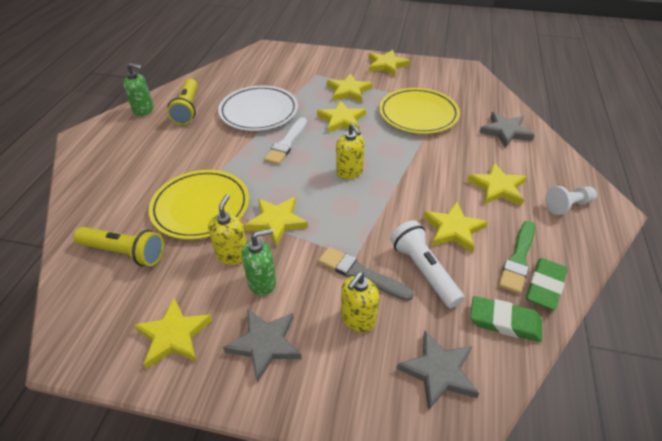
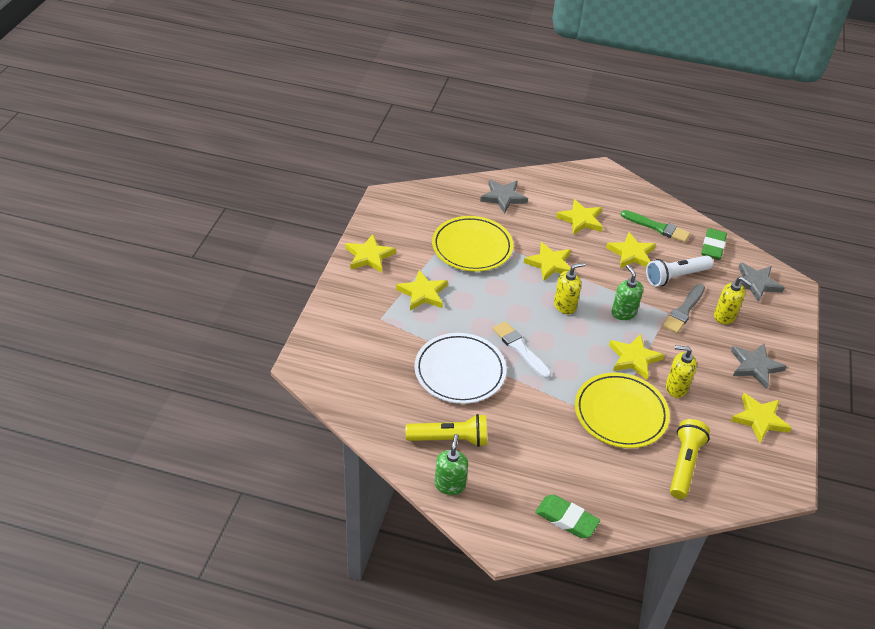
camera: 90 degrees left, 0 degrees up
green soap dispenser [242,228,276,296] -> green soap dispenser moved to [611,265,643,320]
white brush [264,117,307,165] -> white brush turned 150 degrees counterclockwise [492,321,551,379]
yellow star [317,100,366,133] -> yellow star moved to [524,242,571,282]
green eraser [526,258,567,310] -> green eraser moved to [535,495,600,538]
white pawn [545,186,597,215] -> none

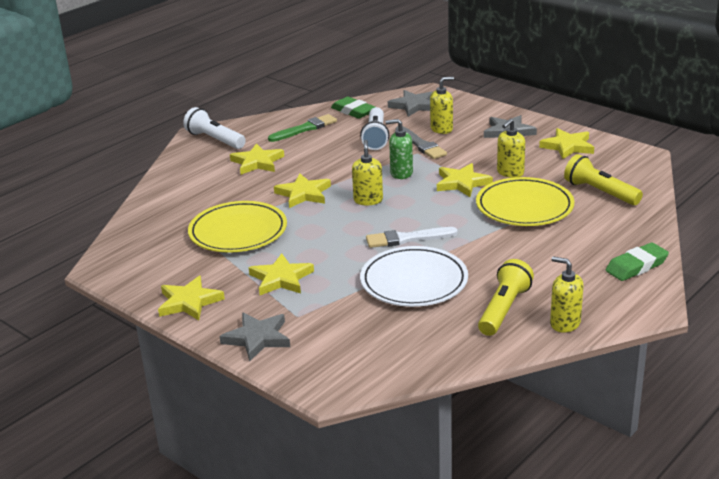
camera: 60 degrees left, 15 degrees down
green soap dispenser [435,434,468,495] -> yellow soap dispenser [550,256,583,333]
grey star [480,179,528,214] -> grey star moved to [220,312,290,361]
yellow star [606,232,656,268] -> none
none -> white flashlight [183,107,246,149]

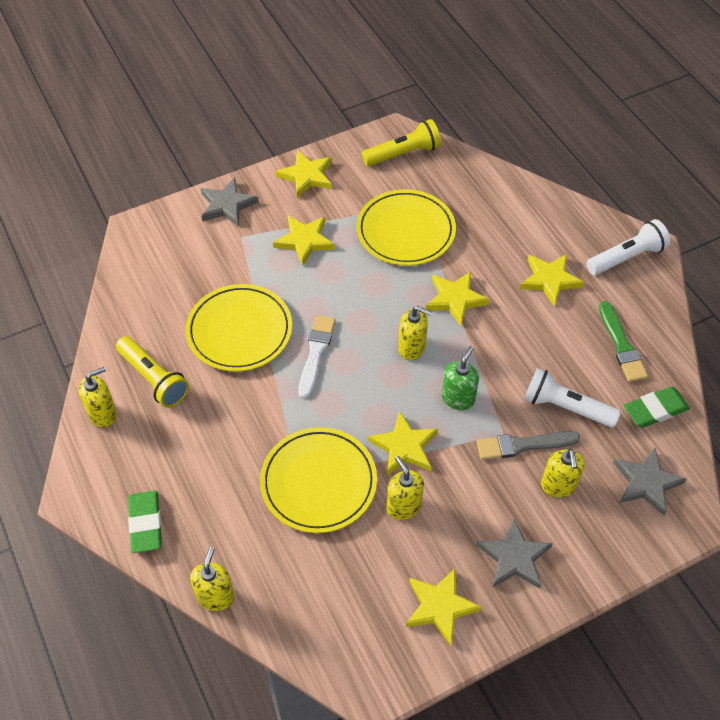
camera: 110 degrees right, 25 degrees up
white plate [360,246,468,307] -> yellow plate [186,284,292,372]
yellow flashlight [564,154,643,205] -> yellow flashlight moved to [362,119,441,166]
none -> yellow soap dispenser [190,547,235,611]

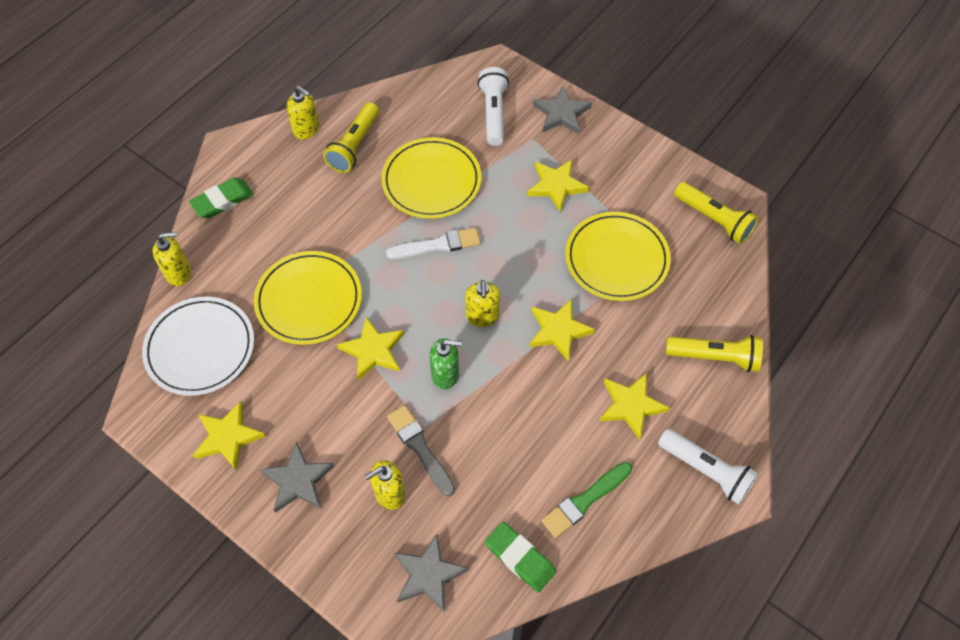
camera: 65 degrees right, 5 degrees up
yellow star [276,150,332,198] -> none
yellow soap dispenser [387,456,424,520] -> none
white flashlight [524,368,621,428] -> white flashlight moved to [478,67,509,146]
none -> white plate [142,297,254,396]
none -> yellow flashlight [666,335,763,372]

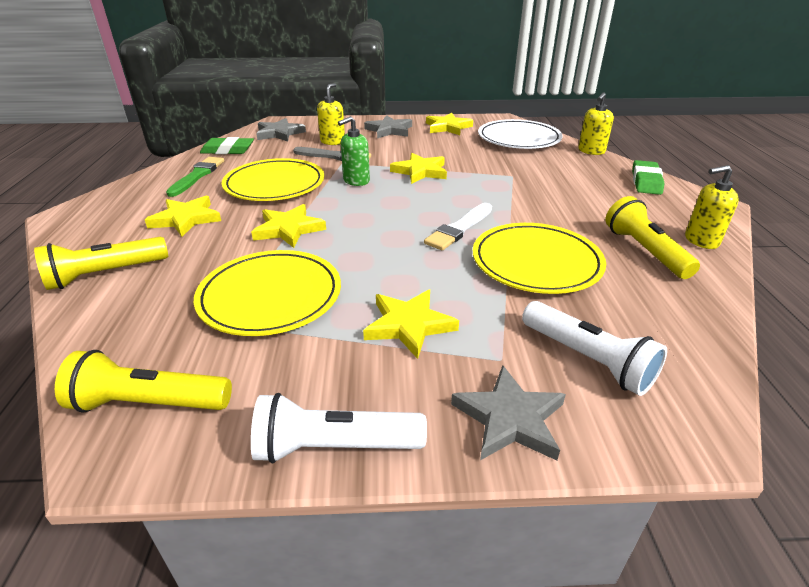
camera: 140 degrees right, 25 degrees down
yellow plate [254,251,362,345] -> yellow plate moved to [222,158,324,201]
yellow soap dispenser [465,280,500,327] -> none
white flashlight [658,429,758,505] -> white flashlight moved to [251,393,427,463]

